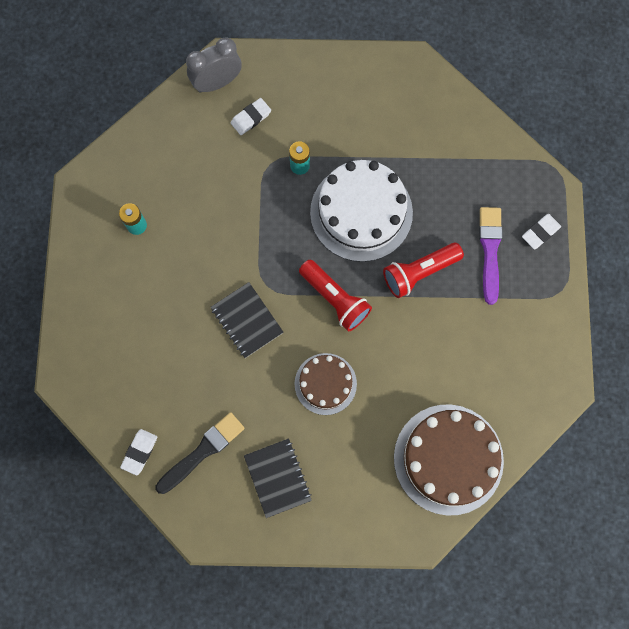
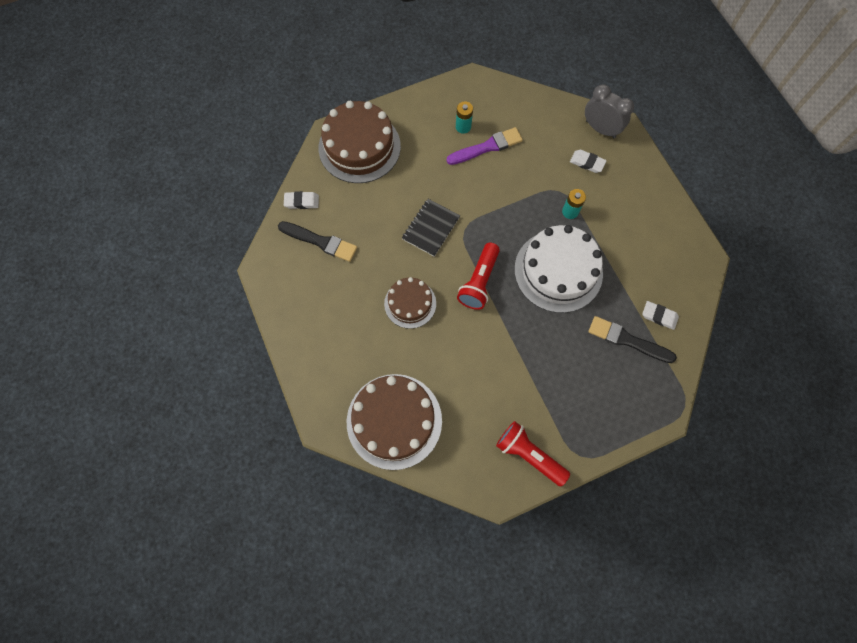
camera: 65 degrees right, 5 degrees down
black notebook [244,438,312,518] -> none
red flashlight [383,243,464,298] -> red flashlight moved to [496,421,570,486]
purple brush [479,207,503,305] -> purple brush moved to [447,127,523,165]
white eraser [522,214,561,250] -> white eraser moved to [642,301,679,330]
none -> brown cake [319,101,401,183]
none -> black brush [589,316,677,363]

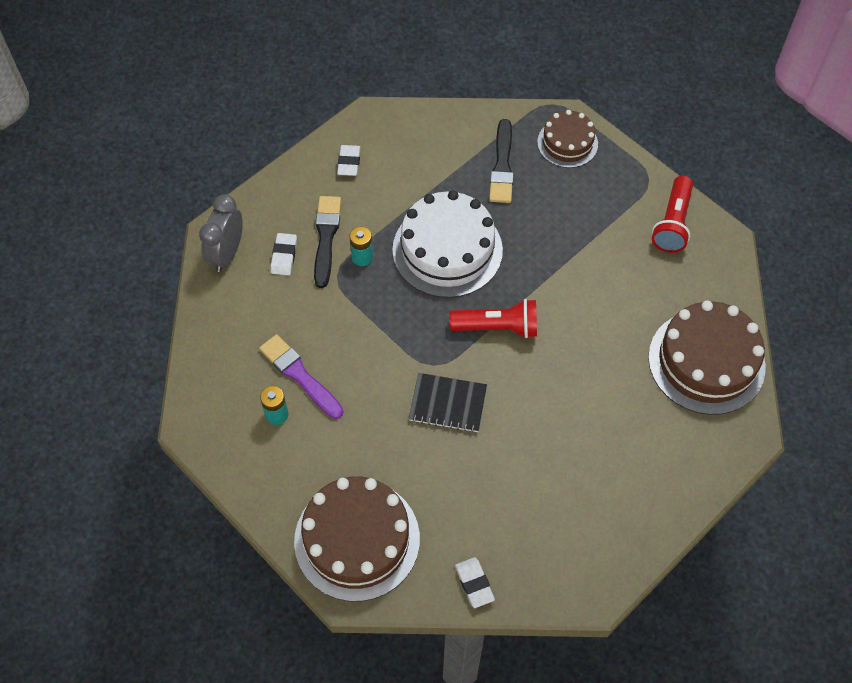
camera: 110 degrees left, 10 degrees down
black brush [278,221,357,262] -> black brush moved to [314,196,341,288]
brown cake [384,277,436,329] -> brown cake moved to [537,110,598,168]
white eraser [642,301,679,330] -> white eraser moved to [337,145,361,176]

